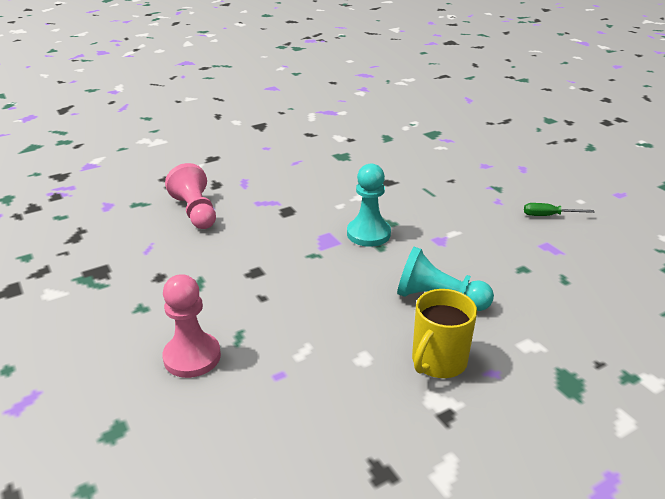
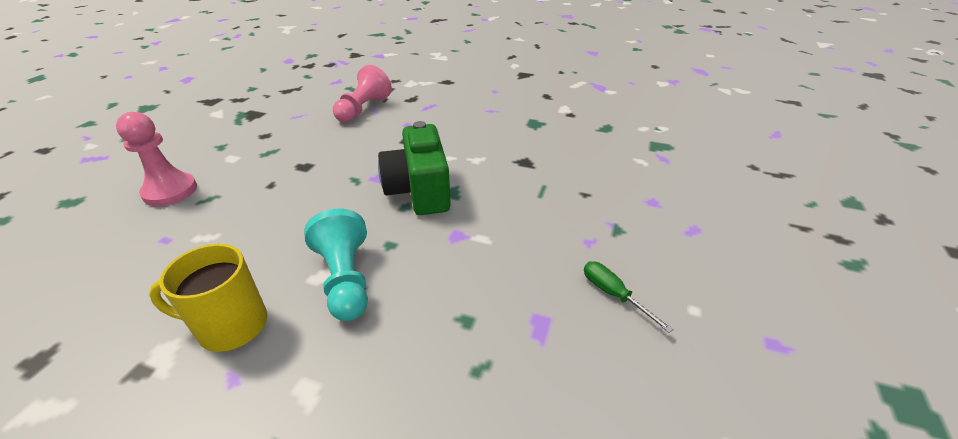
camera: 50 degrees right, 5 degrees up
turquoise pawn [347,163,391,247] -> green camera [378,121,451,215]

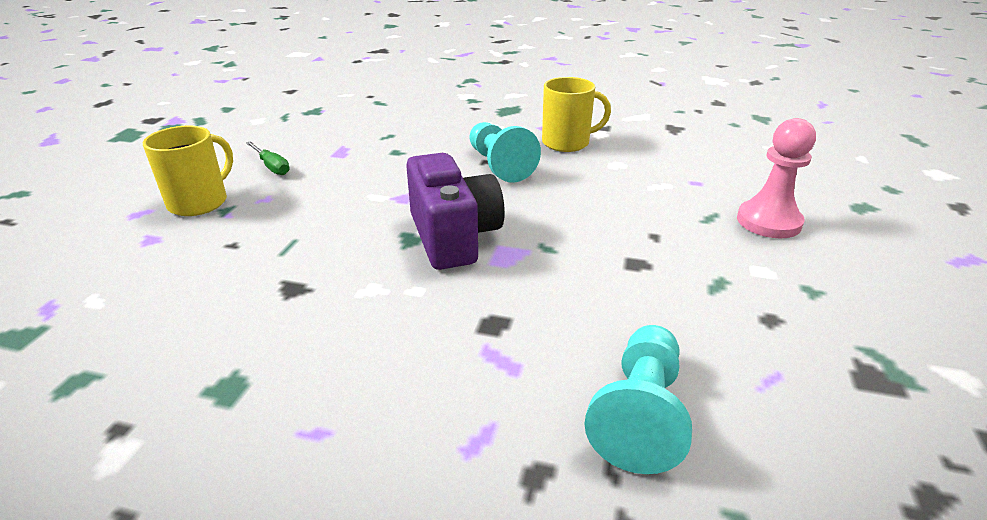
camera: 175 degrees right, 5 degrees down
pink pawn [333,65,392,122] -> turquoise pawn [584,325,692,474]
green camera [378,121,451,215] -> purple camera [406,153,505,270]
none -> yellow mug [143,126,233,216]

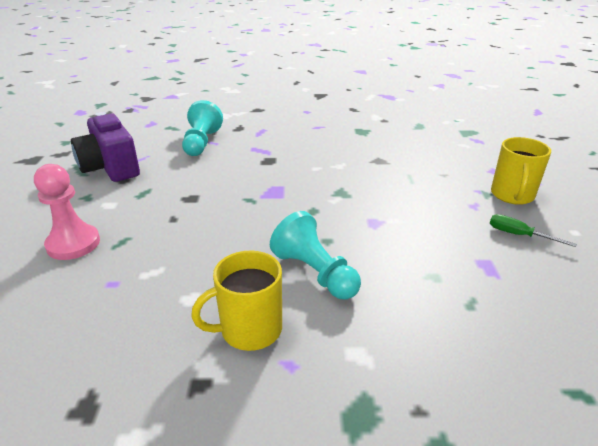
camera: 165 degrees right, 0 degrees up
purple camera [406,153,505,270] -> purple camera moved to [71,112,140,182]

